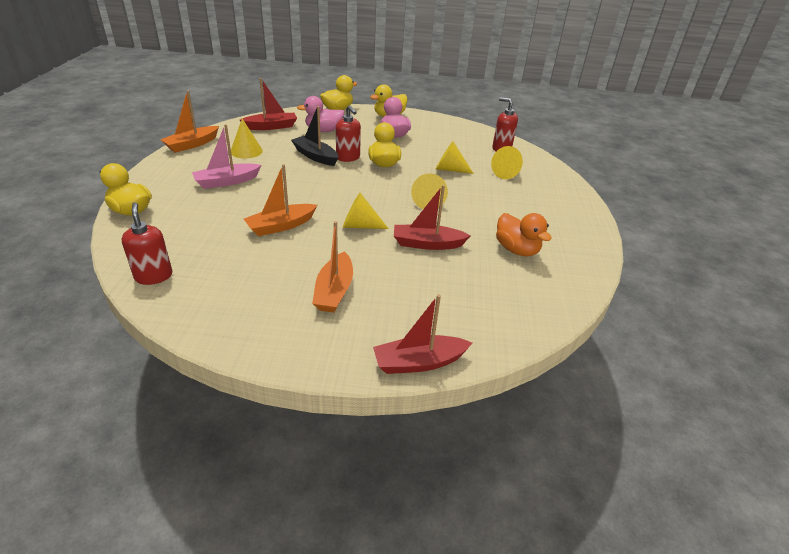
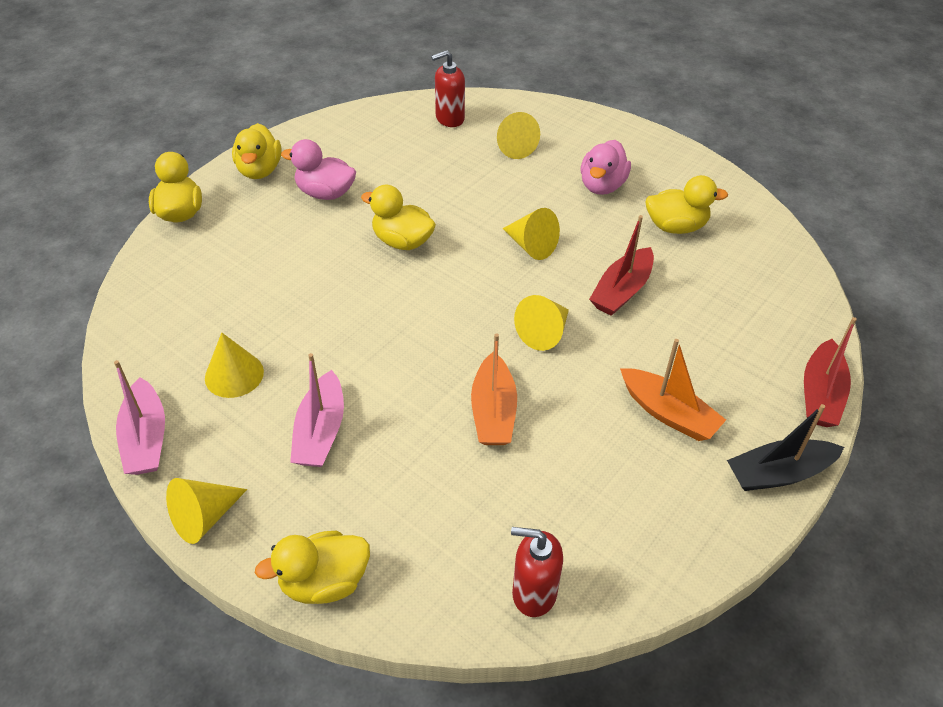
camera: 55 degrees left, 10 degrees up
orange boat [161,91,219,153] -> pink boat [114,360,165,475]
red boat [240,78,297,130] -> none
black boat [291,106,338,166] -> black boat moved to [727,404,844,491]
pink duck [297,96,344,132] -> pink duck moved to [581,140,631,195]
red soap dispenser [336,105,361,162] -> none
yellow cone [436,141,474,174] -> yellow cone moved to [166,478,247,544]
orange duck [496,213,552,256] -> yellow duck [646,175,728,234]

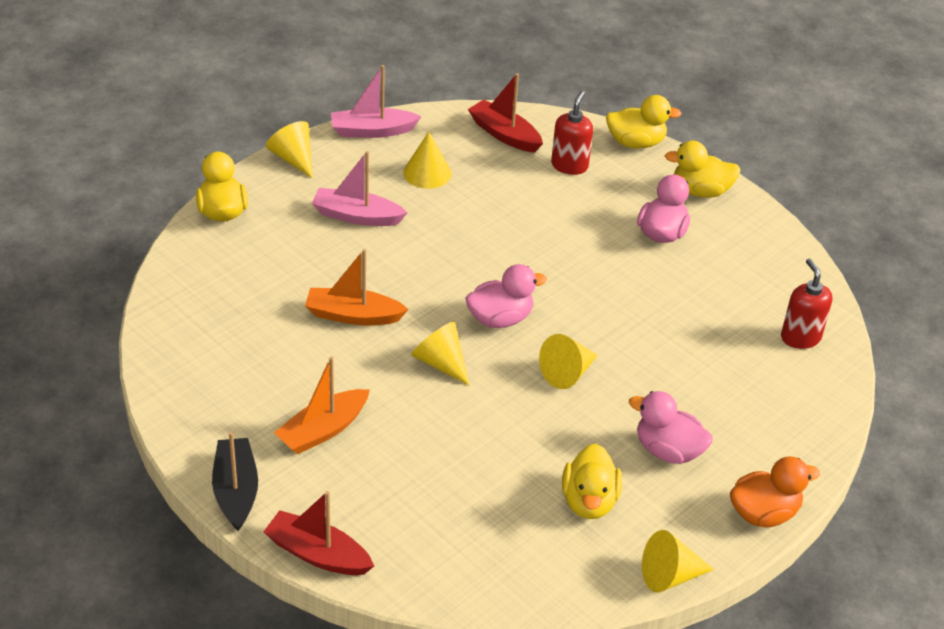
camera: 95 degrees right, 5 degrees down
yellow duck [361,185,436,250] -> none
yellow cone [497,112,540,159] -> yellow cone moved to [642,530,714,592]
red soap dispenser [511,527,563,617] -> red soap dispenser moved to [551,91,593,175]
red boat [589,215,654,316] -> red boat moved to [468,73,543,153]
none -> pink duck [466,264,547,328]
none -> orange duck [730,456,820,527]

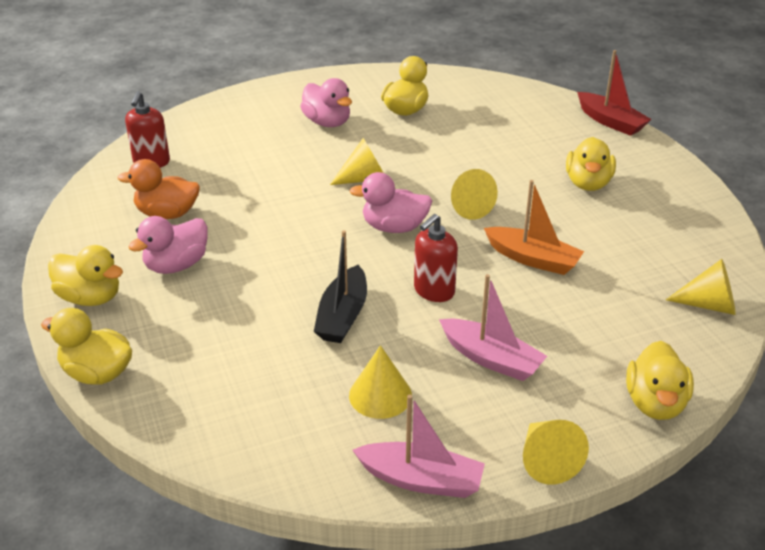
camera: 155 degrees left, 5 degrees down
black boat [212,432,258,531] -> black boat moved to [314,230,367,343]
orange boat [274,357,370,454] -> yellow duck [566,137,616,191]
red boat [468,73,543,153] -> none
red soap dispenser [551,91,593,175] -> red soap dispenser moved to [414,214,458,302]
yellow cone [642,530,714,592] -> yellow cone moved to [666,259,736,315]
orange duck [730,456,820,527] -> orange duck moved to [117,159,200,219]

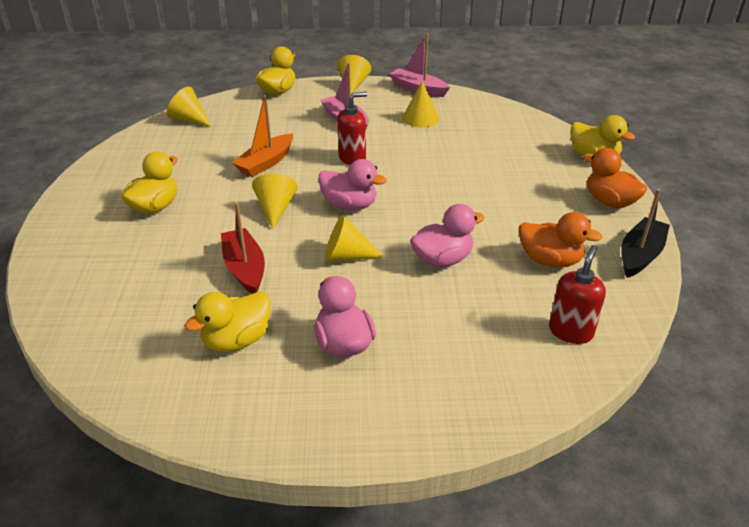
camera: 160 degrees left, 0 degrees up
yellow duck [48,245,123,306] -> orange duck [583,148,647,208]
pink duck [128,216,208,274] -> pink duck moved to [410,204,485,267]
black boat [314,230,367,343] -> black boat moved to [621,189,670,278]
orange boat [484,180,584,275] -> orange boat turned 105 degrees counterclockwise [232,95,293,177]
red boat [577,50,652,136] -> red boat moved to [221,202,265,294]

